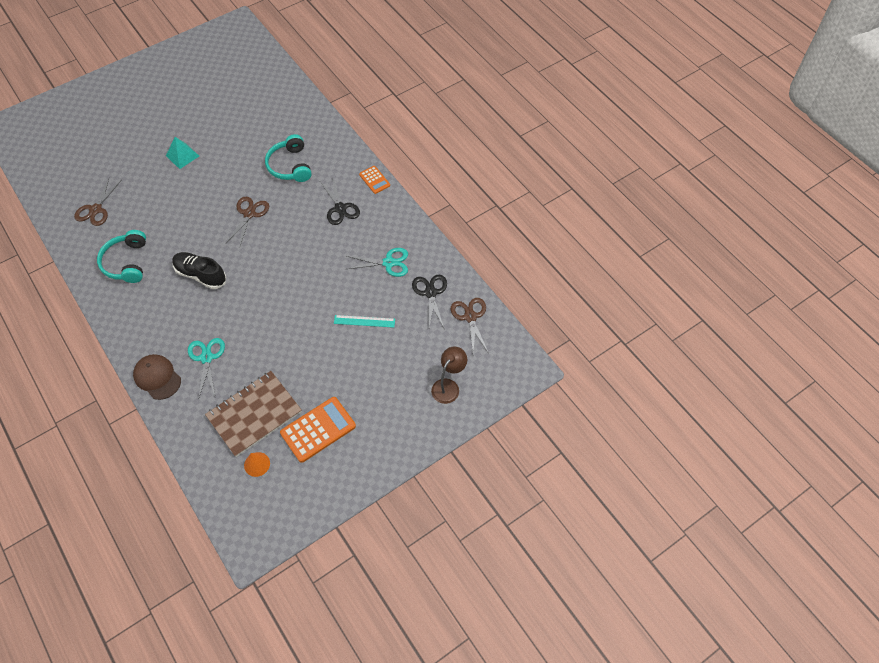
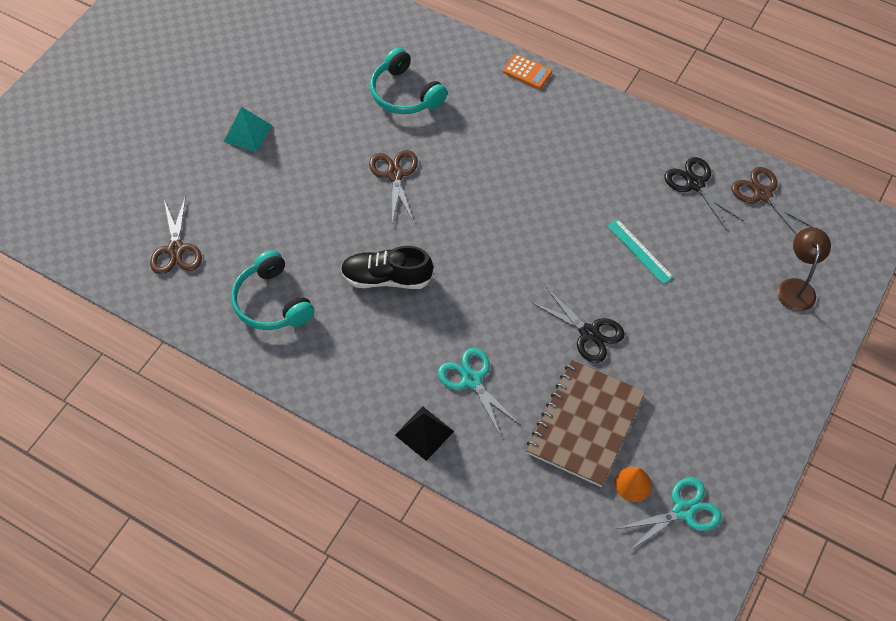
camera: 25 degrees left, 0 degrees up
brown cap [133,354,181,400] -> black pyramid [395,406,454,461]
orange calculator [280,397,356,463] -> none
black scissors [321,178,360,225] -> black scissors moved to [531,287,625,363]
turquoise ruler [334,315,395,328] -> turquoise ruler turned 75 degrees clockwise [607,219,673,284]
turquoise scissors [347,248,408,277] -> turquoise scissors moved to [617,477,722,552]

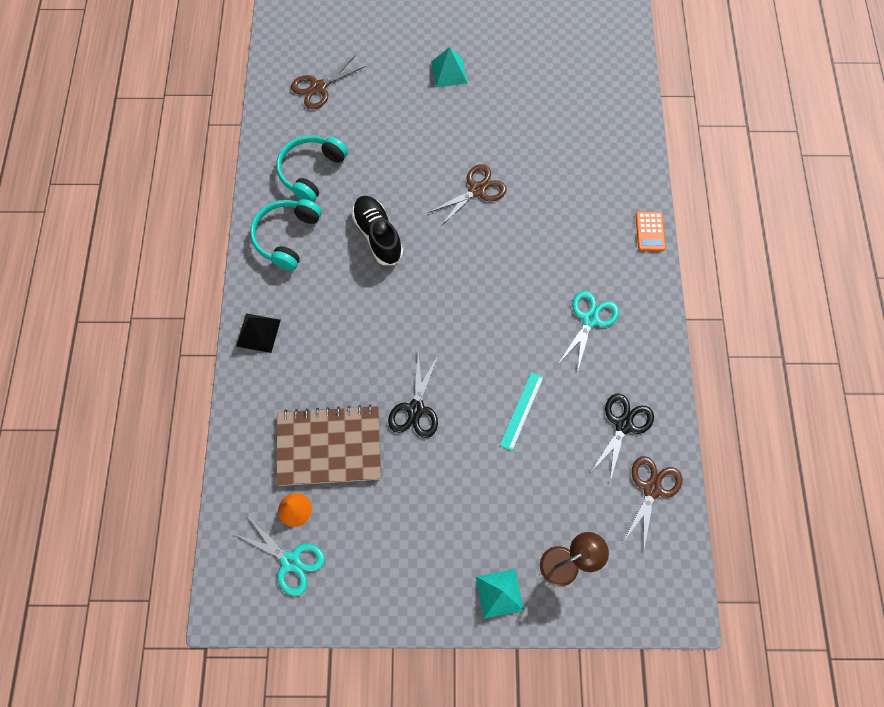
camera: 60 degrees right, 10 degrees up
turquoise headphones [370,48,447,114] -> turquoise headphones moved to [250,199,322,271]
turquoise scissors [438,348,521,436] -> turquoise scissors moved to [558,291,619,373]
none -> turquoise pyramid [476,569,524,618]

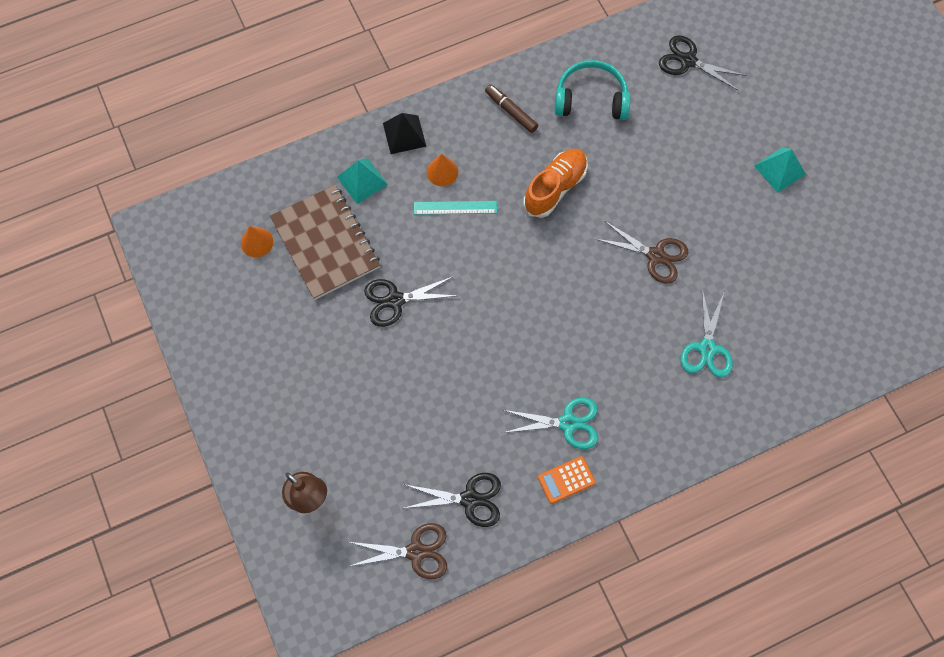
camera: 65 degrees right, 0 degrees up
turquoise scissors [235,515,325,596] -> turquoise scissors moved to [680,289,733,378]
turquoise headphones [250,199,322,271] -> brown marker [485,84,538,133]
brown scissors [291,55,366,109] -> black scissors [659,35,746,91]
black shoe [352,196,403,265] -> orange shoe [523,149,588,218]
turquoise pyramid [476,569,524,618] -> turquoise pyramid moved to [337,158,388,204]
turquoise ruler [500,372,544,451] -> turquoise ruler moved to [414,201,497,215]
orange calculator [636,212,666,251] -> orange calculator moved to [538,456,596,504]
none -> orange cone [427,154,458,186]

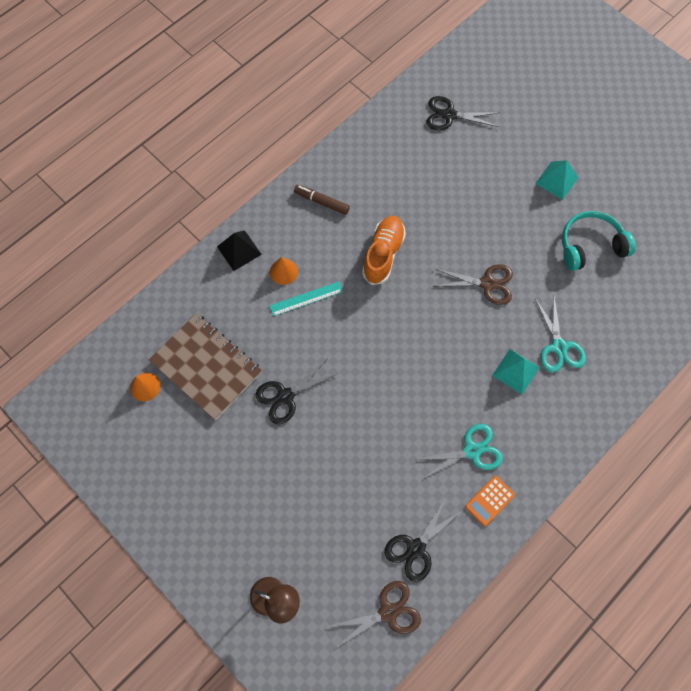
camera: 20 degrees left, 0 degrees up
turquoise pyramid [337,158,388,204] -> turquoise pyramid moved to [492,349,539,394]
black scissors [403,473,501,527] -> black scissors turned 150 degrees clockwise [385,496,463,582]
turquoise headphones [555,60,630,120] -> turquoise headphones moved to [562,211,636,271]

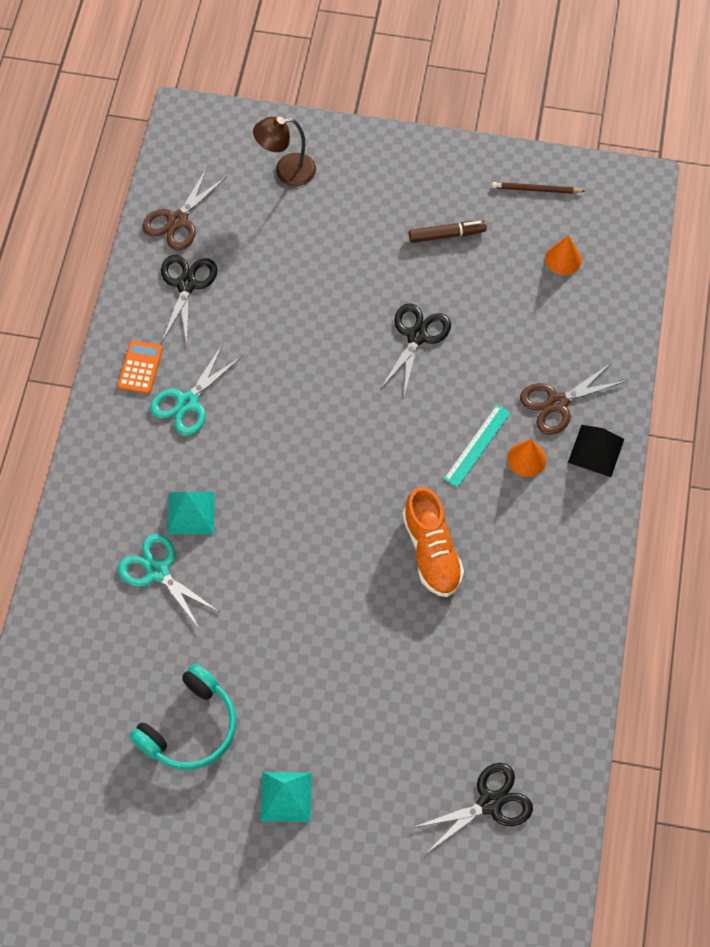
camera: 145 degrees right, 5 degrees down
brown notebook [149,313,262,420] -> none
brown marker [294,185,350,215] -> brown marker moved to [409,221,487,243]
brown scissors [433,264,513,305] -> brown scissors moved to [520,363,626,435]
none -> brown pencil [492,182,585,194]

